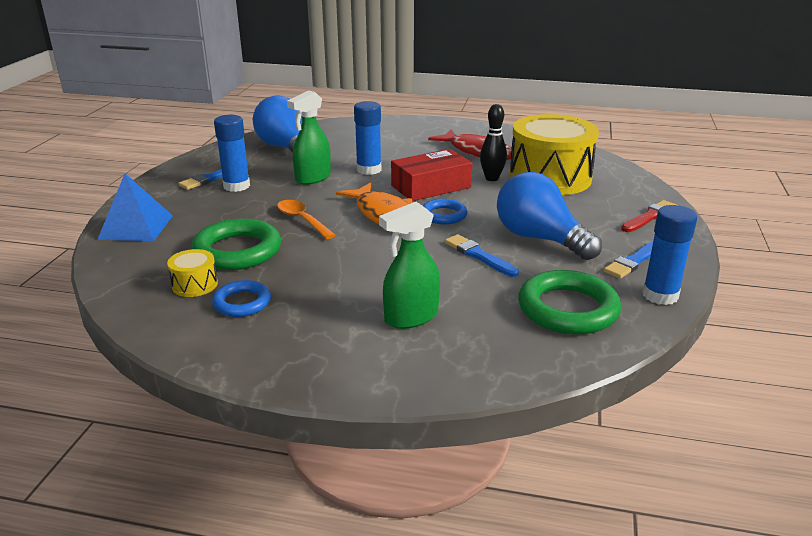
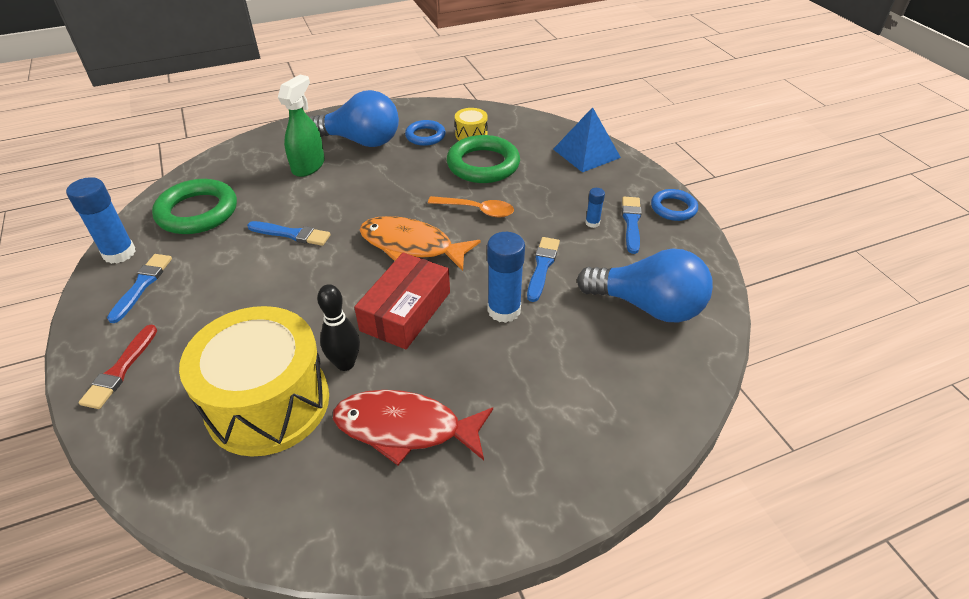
camera: 145 degrees right, 15 degrees up
blue glue stick [214,115,250,192] -> blue glue stick [585,188,605,228], size x0.50
green spray bottle [287,90,331,185] -> blue brush [527,237,560,302]
blue ring [423,199,467,224] -> blue ring moved to [651,189,698,221]
blue light bulb [497,172,602,260] -> blue light bulb moved to [309,90,399,147]

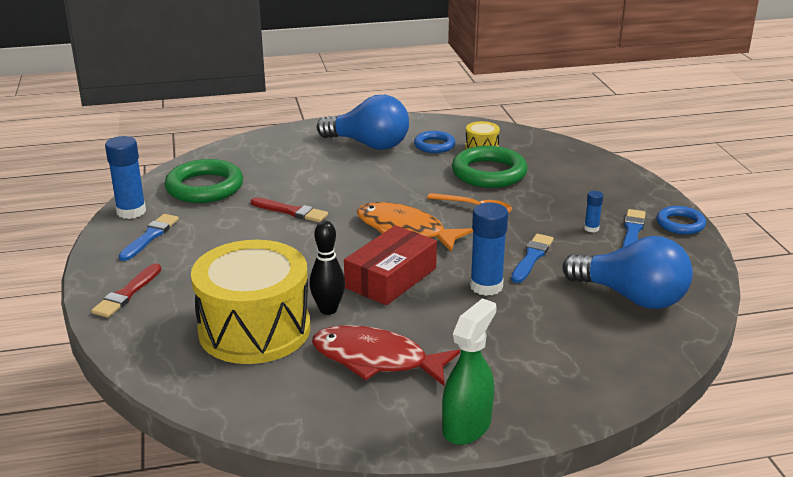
camera: 10 degrees right, 15 degrees down
blue brush [247,221,331,246] -> red brush [251,197,328,222]
green spray bottle [278,75,325,177] -> green spray bottle moved to [442,298,497,445]
blue pyramid [553,107,621,173] -> none

